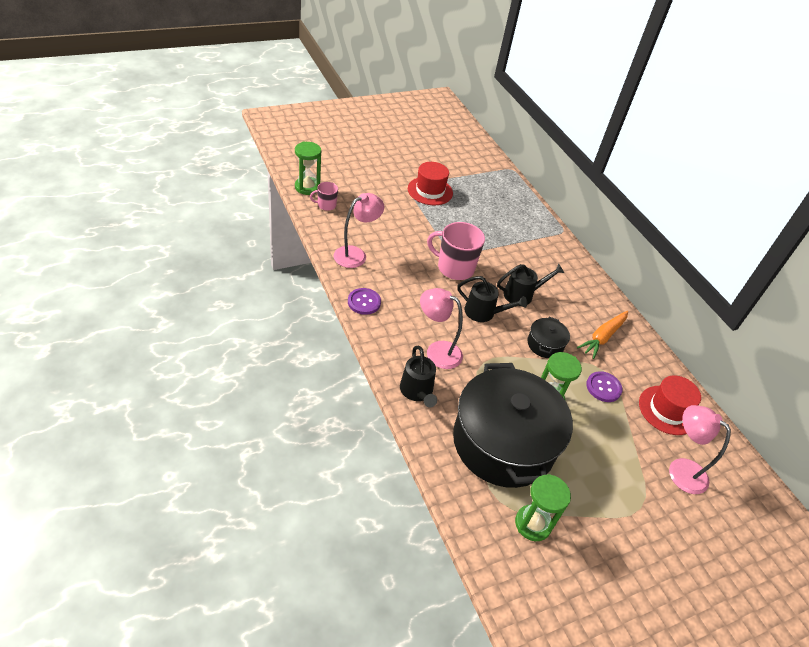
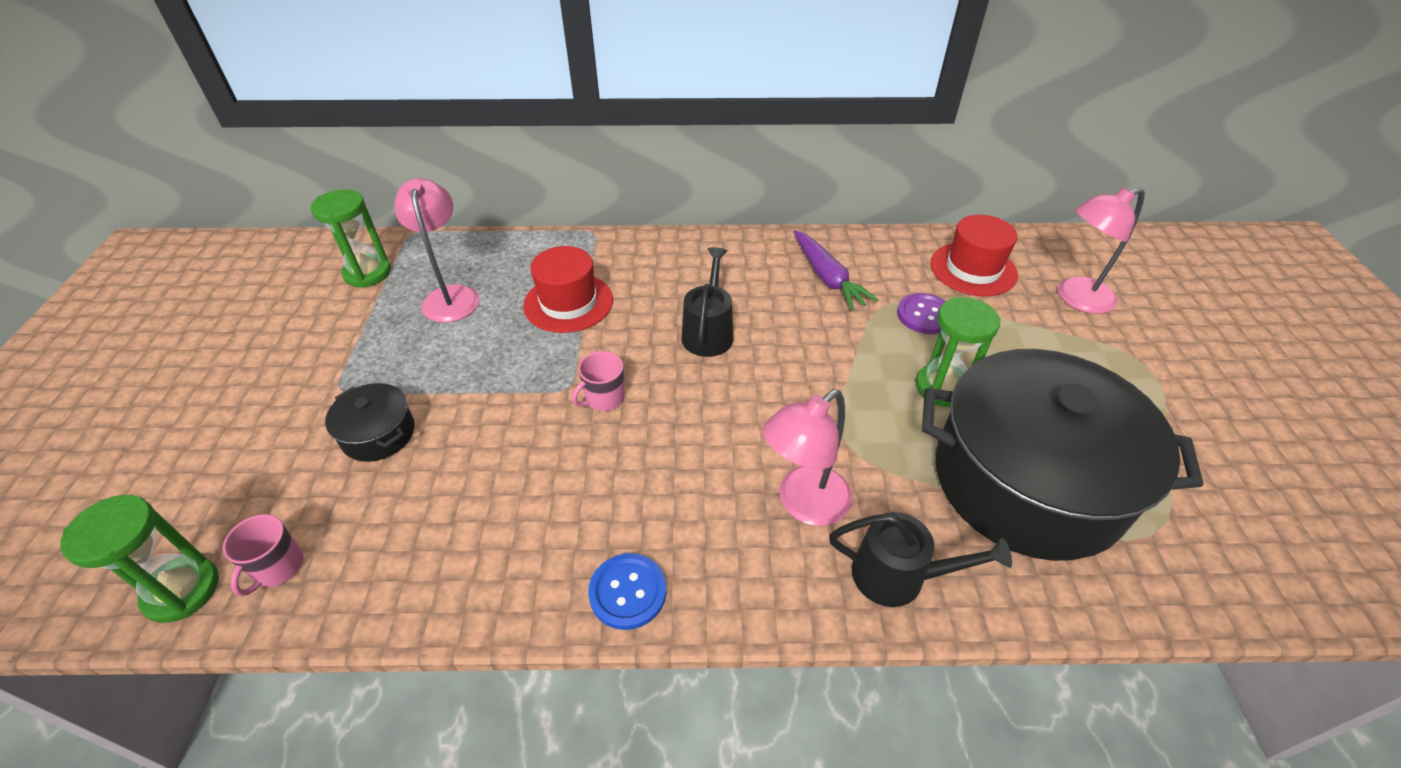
camera: 60 degrees left, 0 degrees up
pink lamp [334,193,384,268] -> pink lamp moved to [394,178,479,323]
purple button [348,288,381,315] -> blue button [588,553,666,630]
red hat [408,162,453,205] -> red hat moved to [523,246,613,333]
pink mug [427,222,485,280] -> pink mug [572,351,625,411], size x0.53
black watering can [457,276,527,322] -> none
green hourglass [515,474,571,541] -> green hourglass moved to [310,190,391,288]
black pot [527,317,570,358] -> black pot moved to [325,383,415,462]
orange carrot [577,311,628,359] -> purple carrot [793,230,878,310]

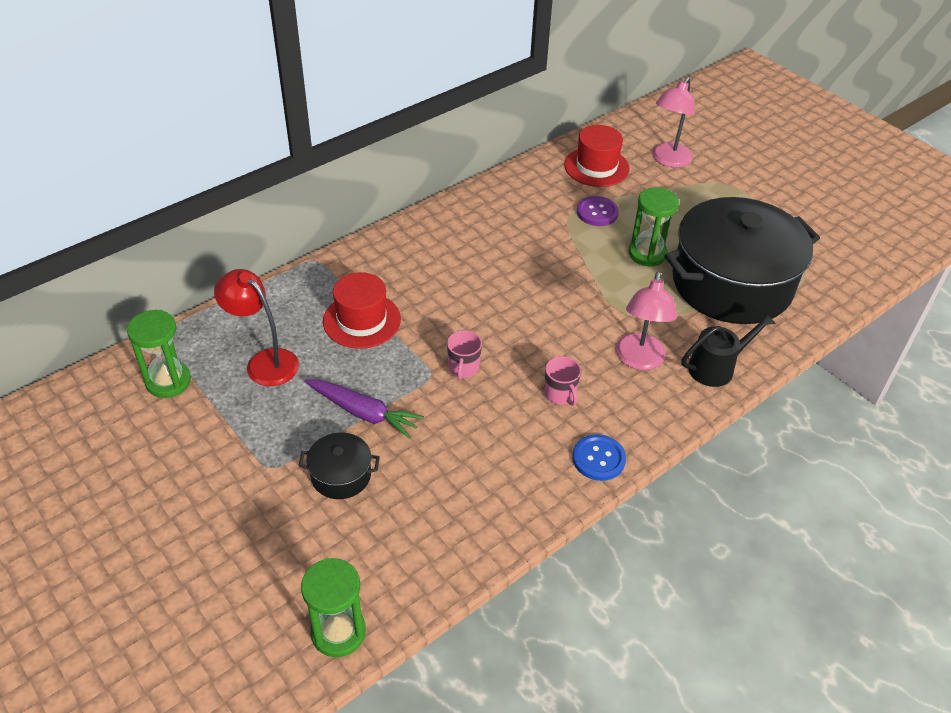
camera: 40 degrees left, 0 degrees up
pink mug [223,514,303,596] -> pink mug moved to [544,356,581,406]
pink lamp [394,178,479,323] -> red lamp [214,269,299,386]
black watering can [681,247,733,357] -> none
purple carrot [793,230,878,310] -> purple carrot moved to [304,379,424,439]

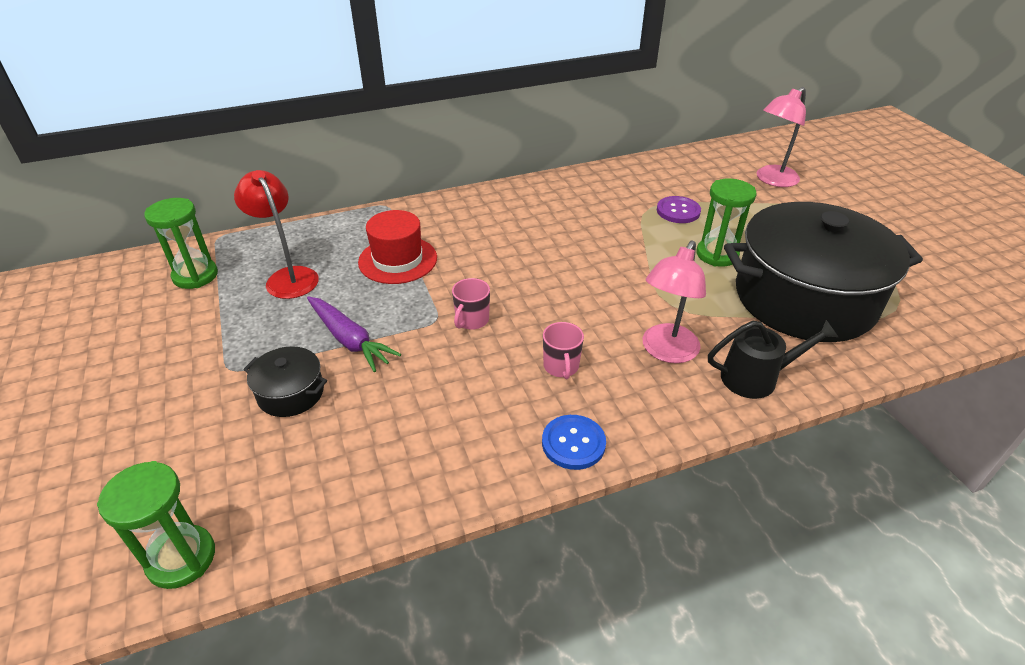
camera: 20 degrees right, 5 degrees down
red hat [564,125,630,187] -> none

